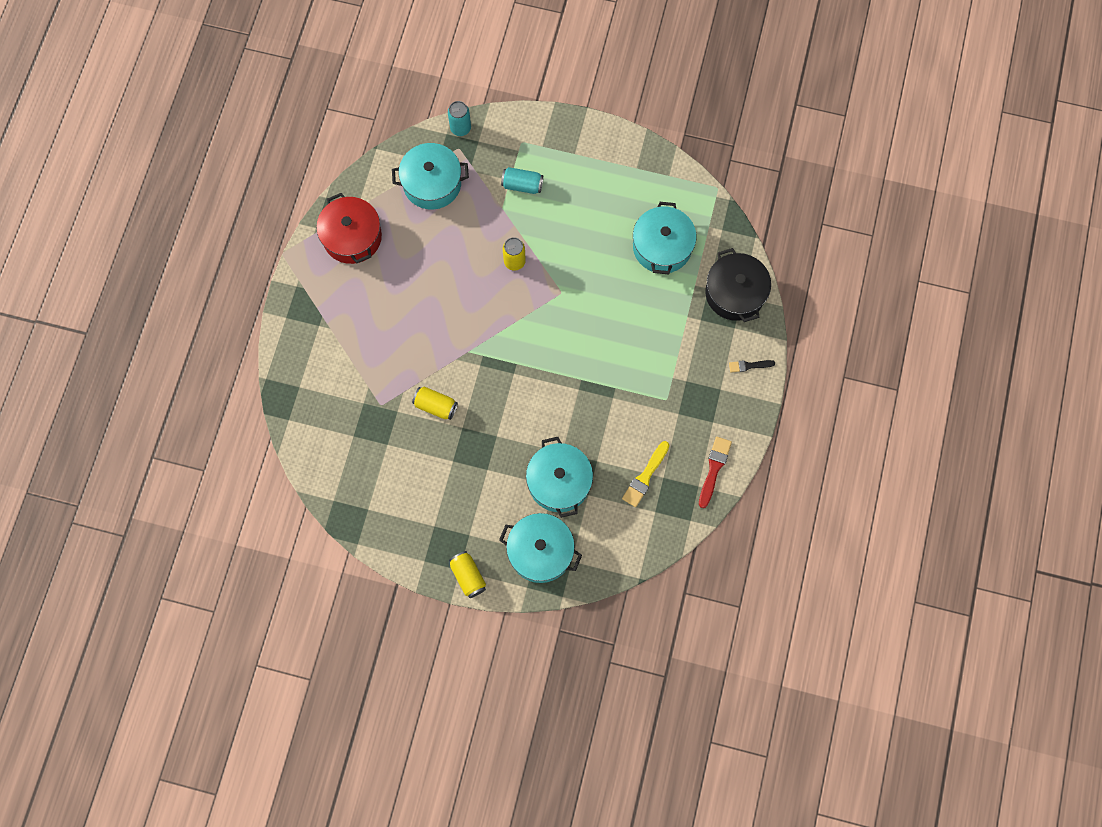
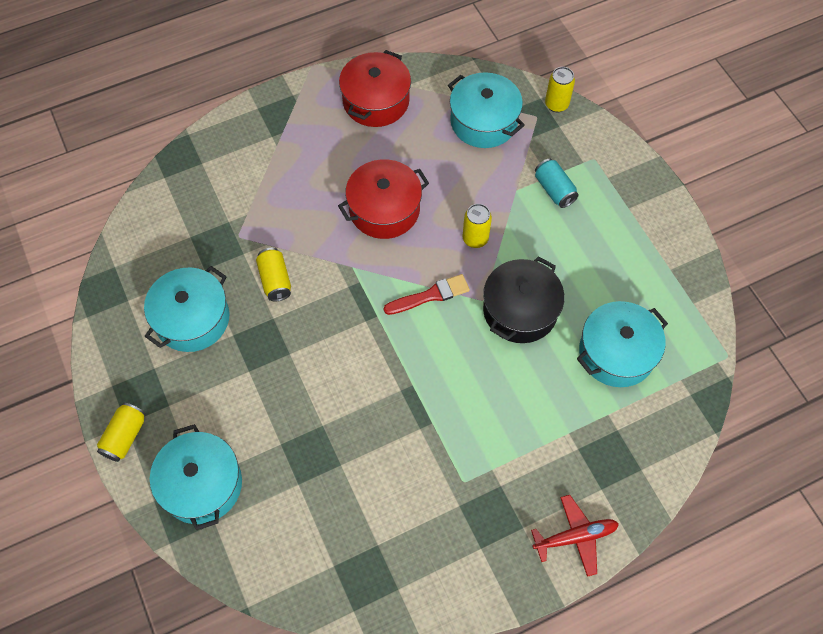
camera: 50 degrees right, 10 degrees down
turquoise can [448,101,471,136] -> yellow can [545,67,575,113]
turquoise pot [526,437,593,518] -> turquoise pot moved to [144,266,229,352]
yellow brush [622,441,669,507] -> none
red brush [699,437,732,508] -> red brush moved to [384,274,470,315]
black pot [705,248,771,322] -> black pot moved to [483,256,564,343]
black brush [729,360,775,372] -> red plane [531,495,619,577]
none -> red pot [338,159,429,239]

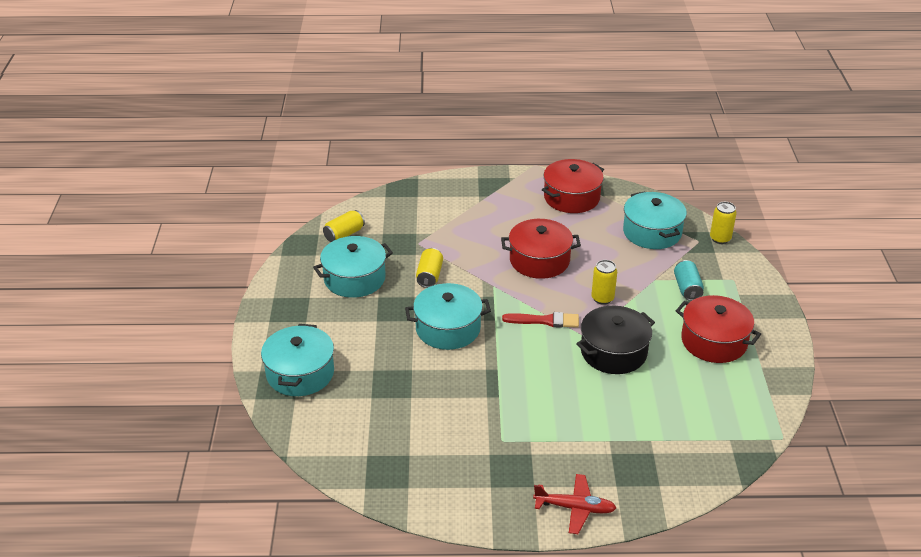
camera: 25 degrees right, 25 degrees down
yellow can [97,403,146,462] -> yellow can moved to [323,210,365,242]
turquoise pot [577,301,668,387] -> turquoise pot moved to [405,283,491,350]
none -> red pot [676,295,761,363]

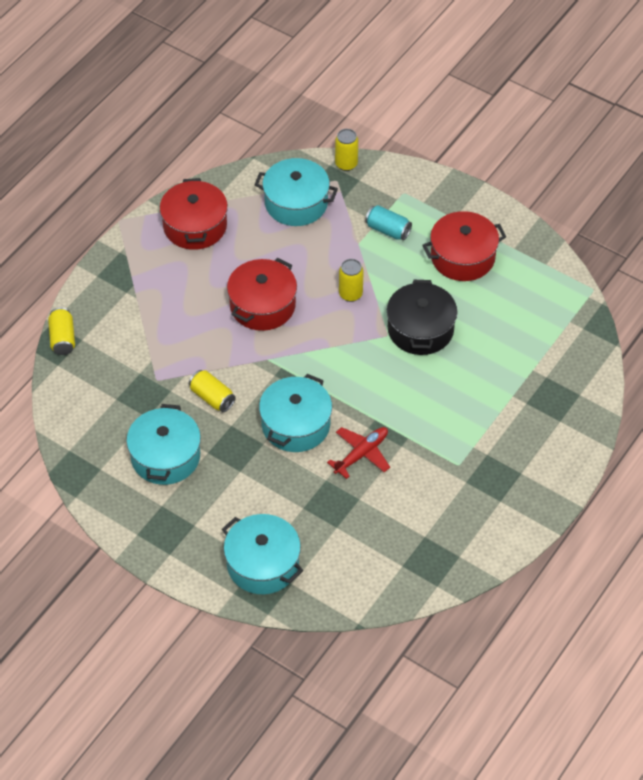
camera: 55 degrees left, 15 degrees up
yellow can [323,210,365,242] -> yellow can moved to [48,308,75,355]
red brush [502,312,579,328] -> none
red plane [533,474,616,534] -> red plane moved to [327,427,390,479]

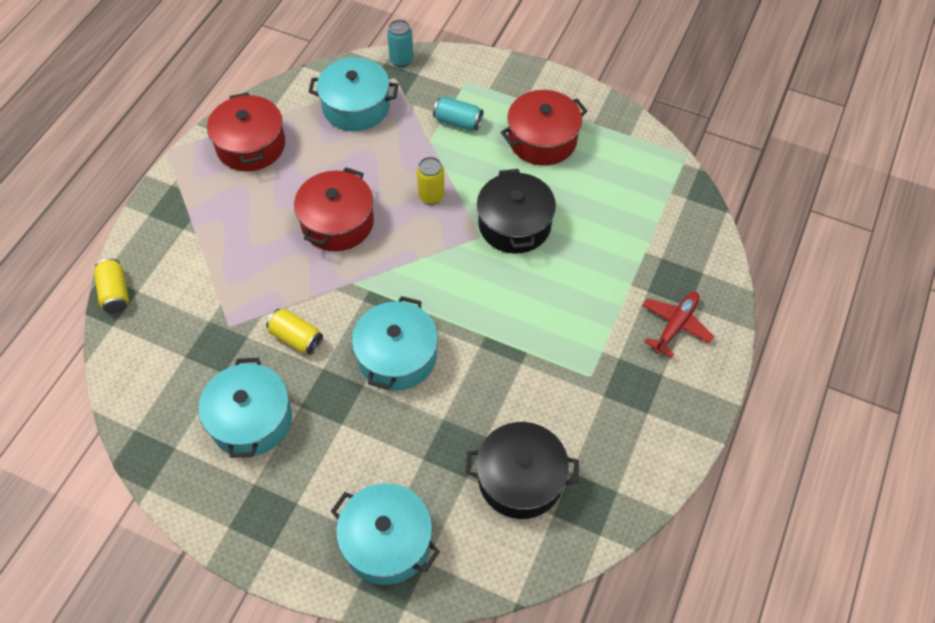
camera: 10 degrees left, 5 degrees up
red plane [327,427,390,479] -> red plane moved to [642,292,714,358]
yellow can [335,129,358,171] -> turquoise can [387,20,414,67]
none -> black pot [465,422,579,519]

